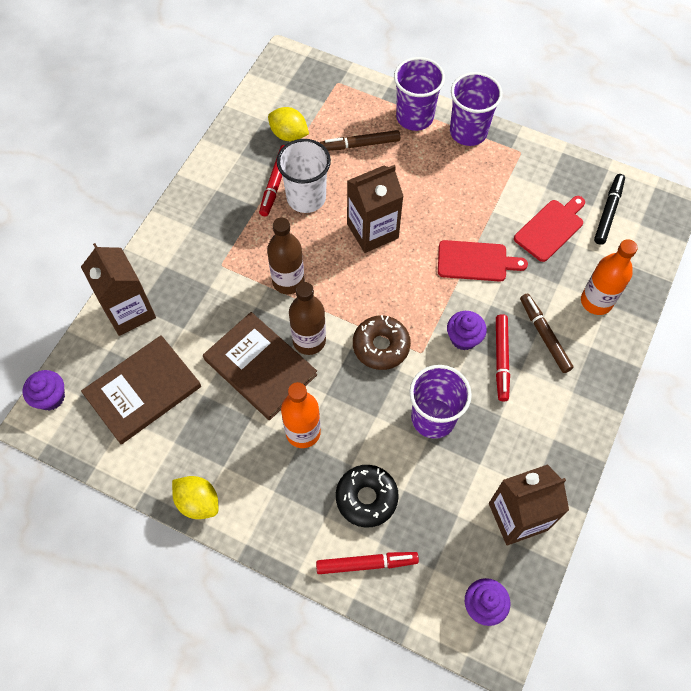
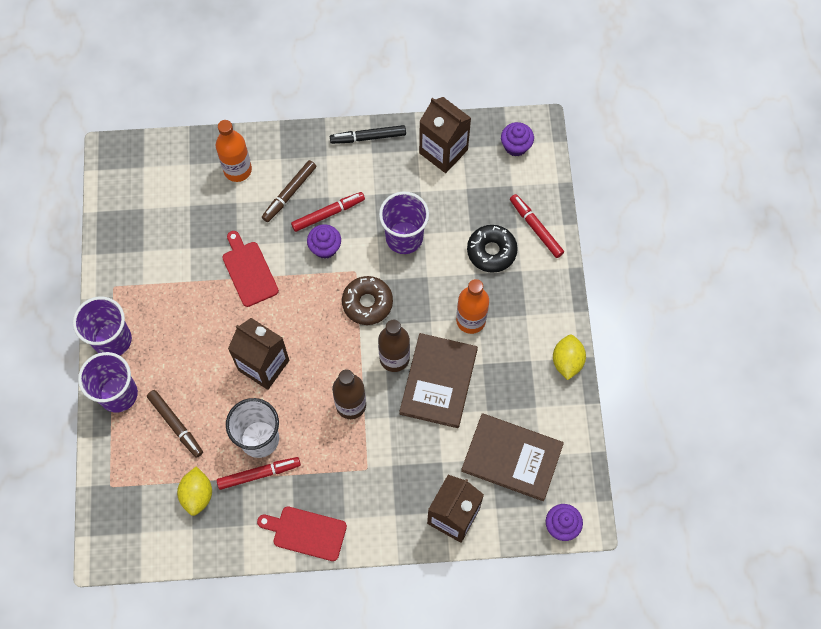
camera: 120 degrees left, 5 degrees up
red cutting board [514,196,585,262] -> red cutting board moved to [257,507,347,561]
black marker [594,174,625,245] -> black marker moved to [330,125,406,144]

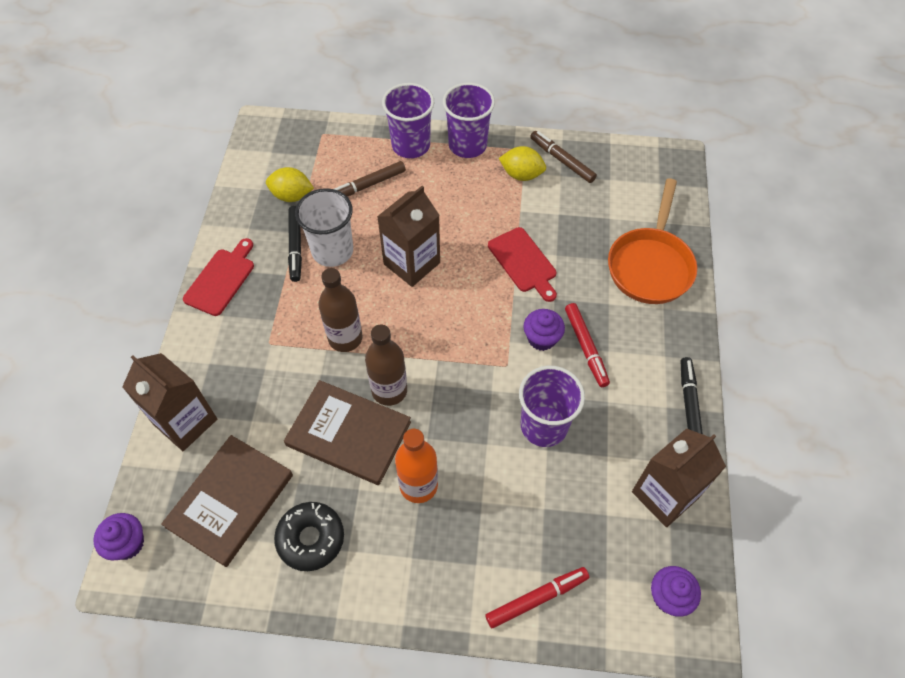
camera: 100 degrees right, 10 degrees down
orange bottle [216,120,252,182] -> orange pan [608,178,697,304]
red marker [217,457,301,490] -> black marker [288,206,302,282]
red cutting board [222,231,279,307] -> red cutting board turned 75 degrees clockwise [488,227,557,302]
brown marker [262,160,316,222] -> brown marker moved to [530,131,597,183]
brown donut [342,276,393,325] -> none
black donut [467,225,518,273] -> black donut moved to [274,502,344,571]
yellow lemon [553,335,586,380] -> yellow lemon moved to [499,146,546,181]

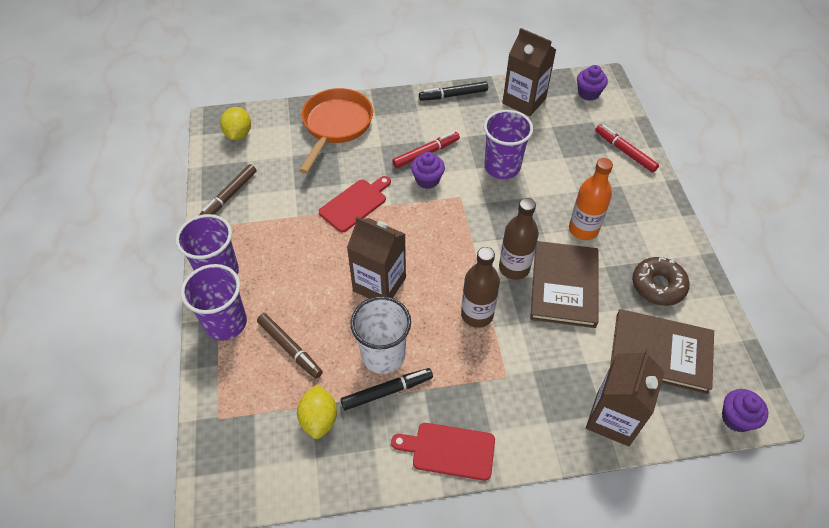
camera: 105 degrees left, 5 degrees down
black donut [274,502,344,571] -> brown donut [632,257,690,306]
yellow lemon [499,146,546,181] -> yellow lemon moved to [220,107,251,140]
orange pan [608,178,697,304] -> orange pan turned 75 degrees counterclockwise [299,88,373,174]

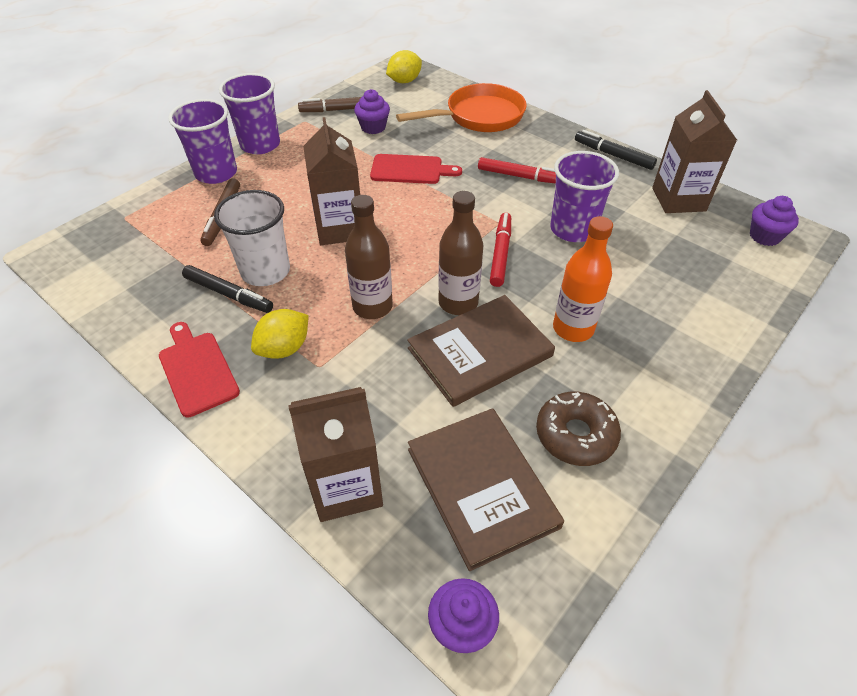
camera: 50 degrees right, 5 degrees down
yellow lemon [297,385,337,439] -> yellow lemon moved to [251,309,309,359]
purple cupcake [411,152,445,189] -> purple cupcake moved to [354,89,390,134]
red marker [595,124,659,173] -> red marker moved to [490,213,511,287]

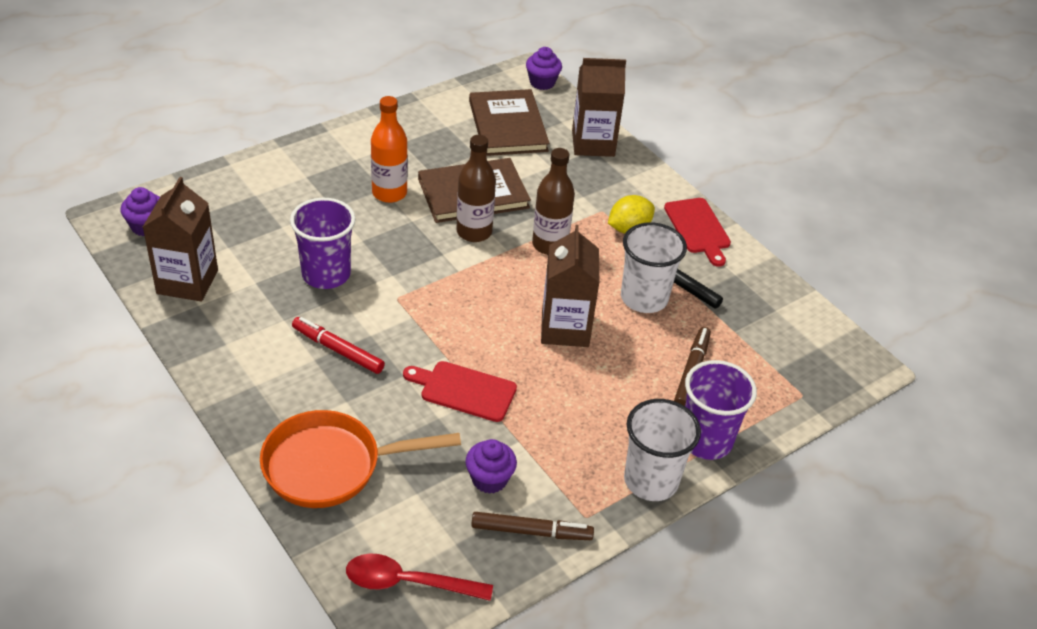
camera: 170 degrees left, 5 degrees down
purple cup [219,73,280,154] -> white cup [624,399,701,501]
yellow lemon [386,50,422,83] -> red spoon [346,554,493,601]
red marker [490,213,511,287] -> none
brown donut [536,392,621,466] -> none
black marker [575,130,657,170] -> none

